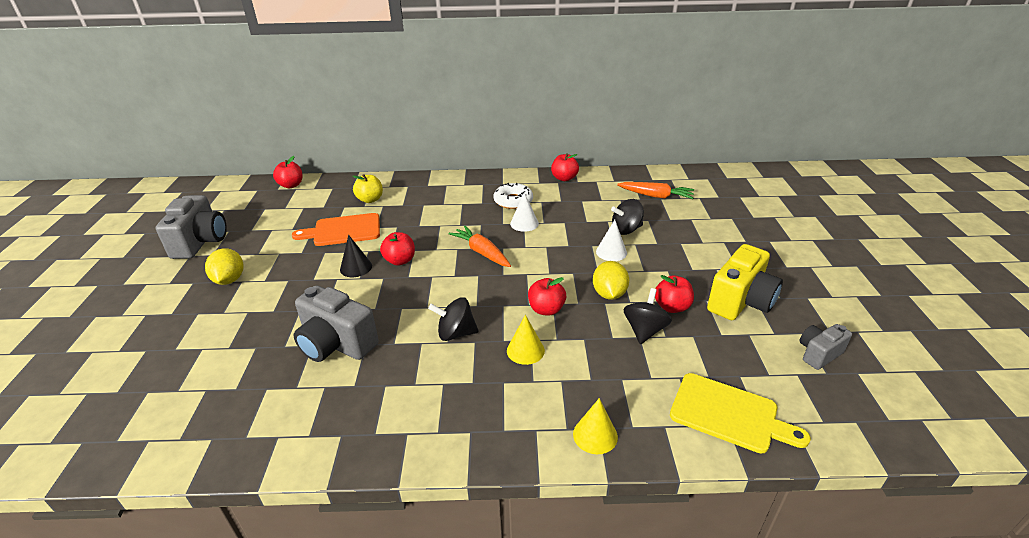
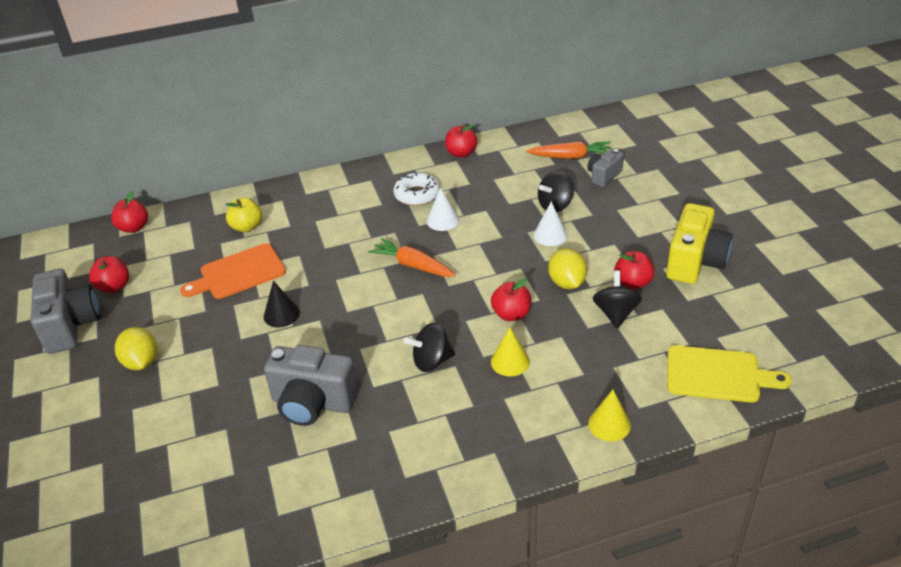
camera: 15 degrees left, 5 degrees up
red apple [380,232,415,266] -> red apple moved to [89,256,129,293]
grey camera [800,324,852,370] -> grey camera moved to [587,149,624,187]

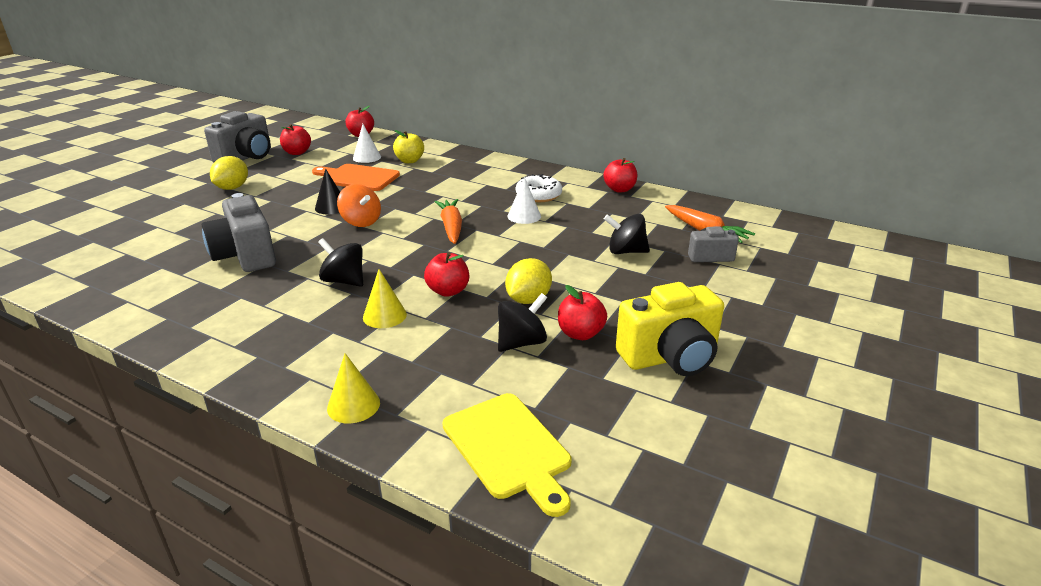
camera: 45 degrees right, 10 degrees down
white cone [533,201,567,246] -> white cone moved to [353,124,381,163]
none -> orange spinning top [337,184,381,227]

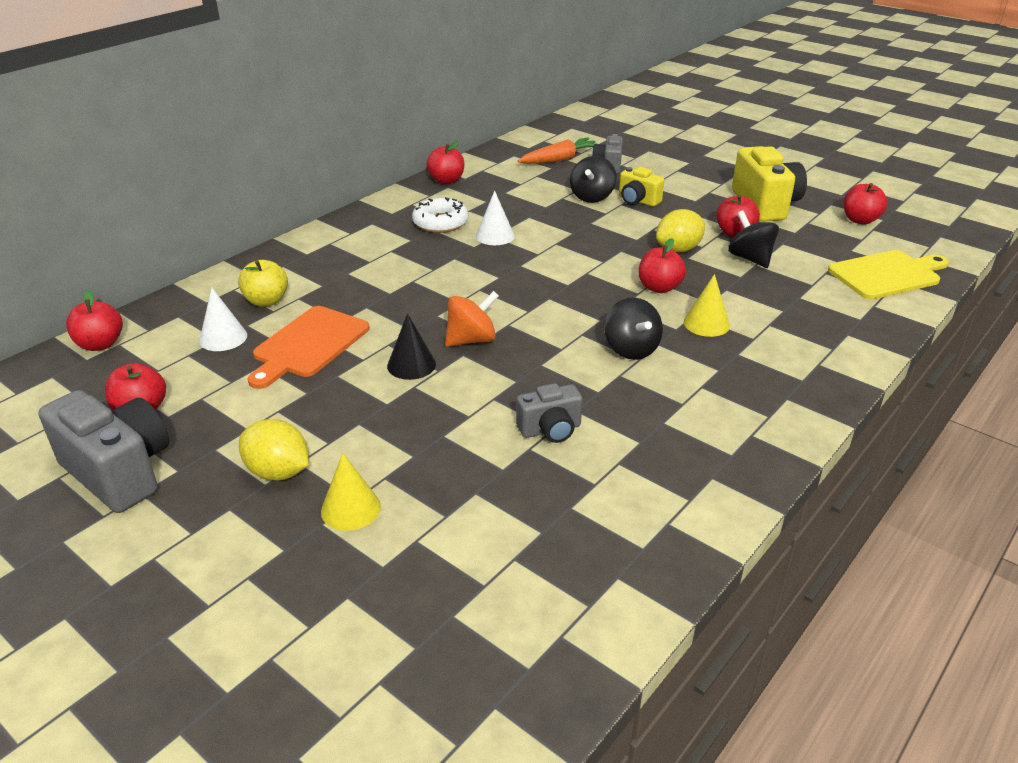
camera: 80 degrees left, 5 degrees up
grey camera [202,193,276,272] -> grey camera [516,383,583,443], size x0.56
black spinning top [318,238,363,287] -> black spinning top turned 60 degrees counterclockwise [605,297,663,360]
yellow cone [327,353,380,423] -> yellow cone moved to [321,453,381,531]
orange carrot [435,199,462,244] -> none
yellow lemon [505,258,552,304] -> yellow lemon turned 75 degrees counterclockwise [656,209,705,252]
none -> yellow camera [619,167,664,207]
none -> red apple [843,183,888,225]

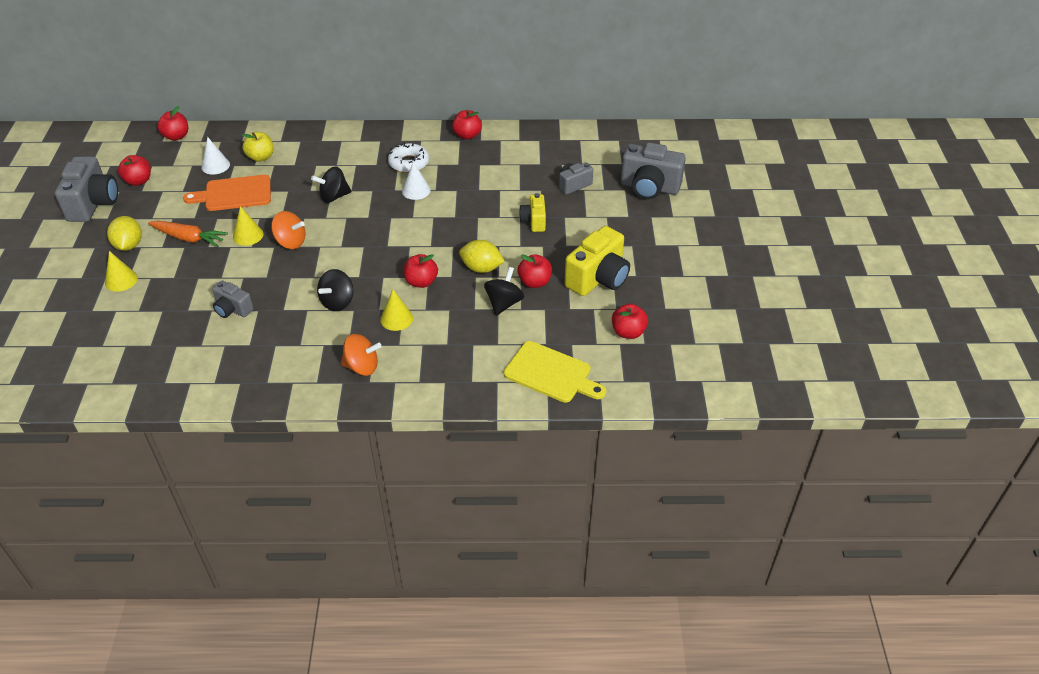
camera: 50 degrees right, 10 degrees up
black cone [387,313,436,380] -> yellow cone [233,206,263,246]
orange carrot [517,138,595,164] -> orange carrot moved to [148,221,228,247]
black spinning top [570,156,617,203] -> black spinning top moved to [311,166,352,203]
none -> orange spinning top [341,334,382,376]
none -> grey camera [621,142,686,199]

